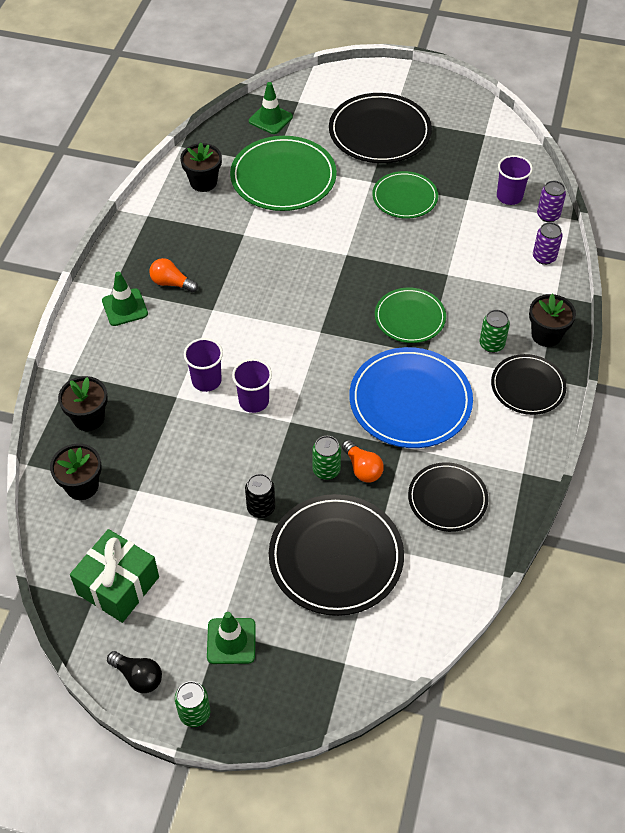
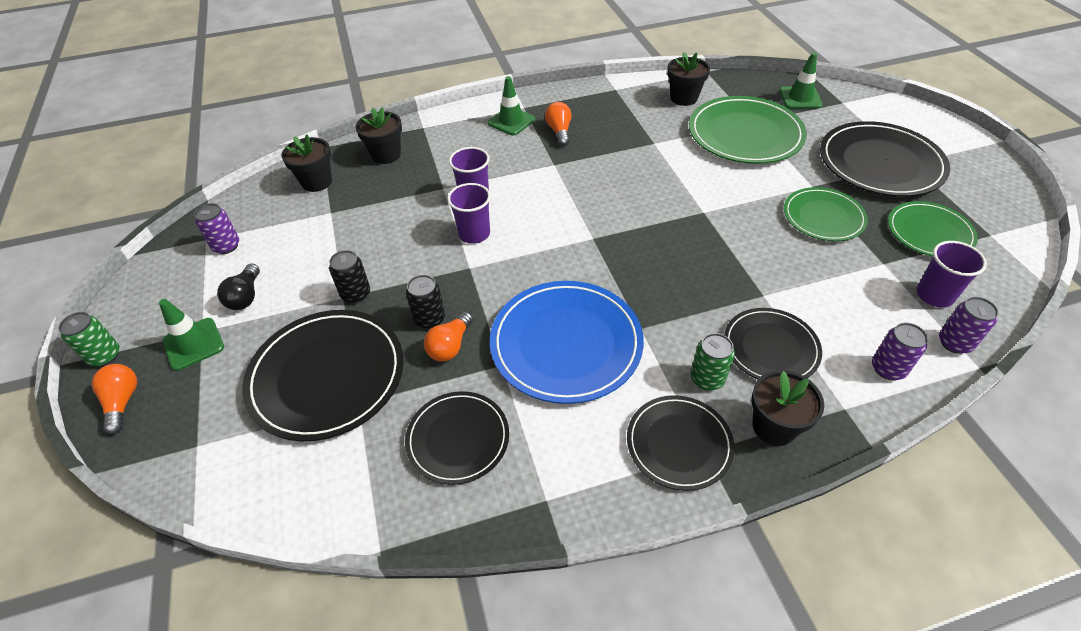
camera: 60 degrees right, 5 degrees down
green gift [70,529,159,623] -> purple can [194,203,239,254]
black light bulb [107,651,162,693] -> black light bulb moved to [217,263,260,310]
green can [312,436,341,480] -> black can [406,275,445,329]
green plate [375,288,446,343] -> green plate moved to [888,201,978,256]
none -> orange light bulb [92,364,137,434]
none -> black plate [724,308,822,379]

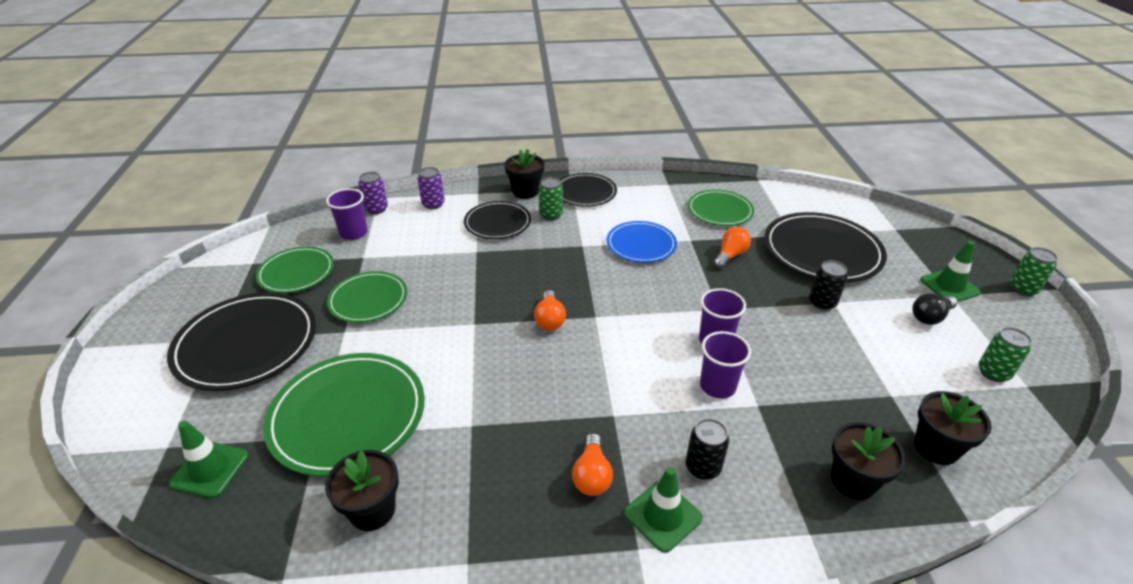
camera: 170 degrees left, 10 degrees down
orange light bulb [92,364,137,434] -> orange light bulb moved to [534,290,566,331]
purple can [194,203,239,254] -> green can [979,327,1032,382]
black light bulb [217,263,260,310] -> black light bulb turned 135 degrees counterclockwise [912,293,957,325]
black plate [405,391,509,485] -> green plate [688,190,754,226]
black can [406,275,445,329] -> black can moved to [686,419,729,480]
blue plate [490,281,644,404] -> blue plate [606,221,677,263], size x0.61

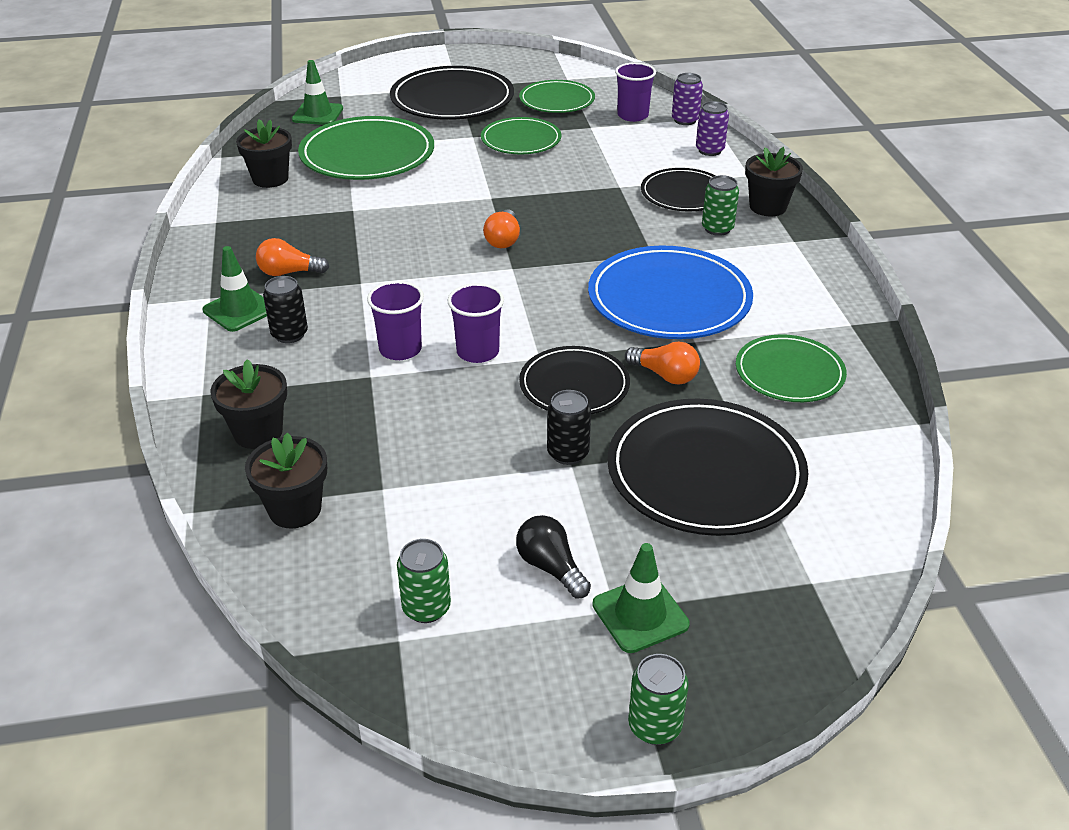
camera: 85 degrees right, 0 degrees up
orange light bulb [534,290,566,331] -> orange light bulb turned 75 degrees counterclockwise [483,209,520,248]
black plate [560,173,617,207] -> black plate moved to [519,346,630,414]
blue plate [606,221,677,263] -> blue plate [588,246,753,339], size x1.63

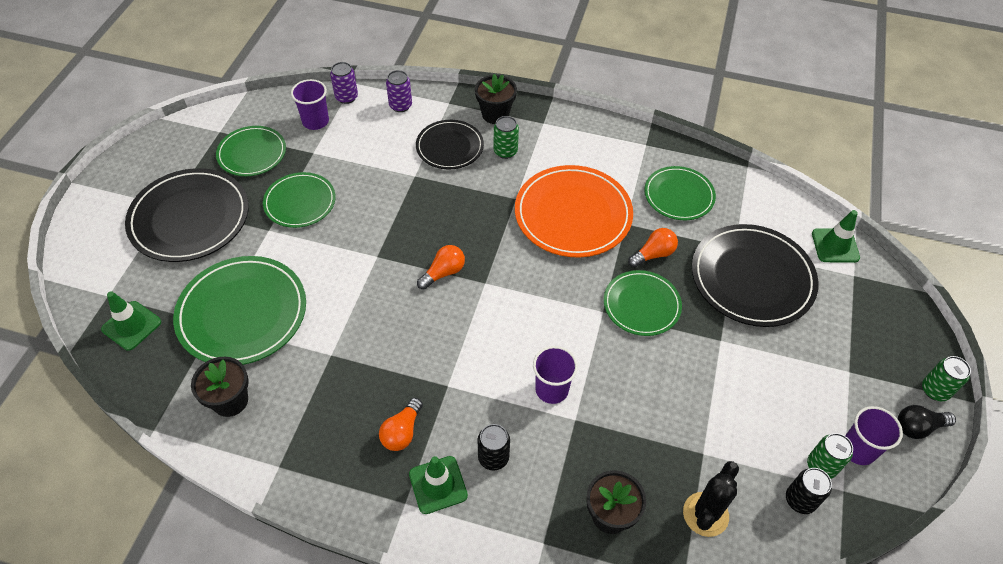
camera: 65 degrees left, 15 degrees up
black flower pot [245,432,327,529] -> black cactus [683,461,739,537]
purple cup [448,283,504,363] -> purple cup moved to [845,406,903,465]
orange light bulb [483,209,520,248] -> orange light bulb turned 75 degrees counterclockwise [417,245,465,290]
black light bulb [516,515,591,599] -> black light bulb moved to [898,405,956,439]
black plate [519,346,630,414] -> green plate [604,270,682,336]
black can [547,390,591,465] -> black can moved to [786,468,832,514]
blue plate [588,246,753,339] -> orange plate [515,165,633,258]
green traffic cone [592,543,690,653] -> green traffic cone moved to [812,210,860,263]

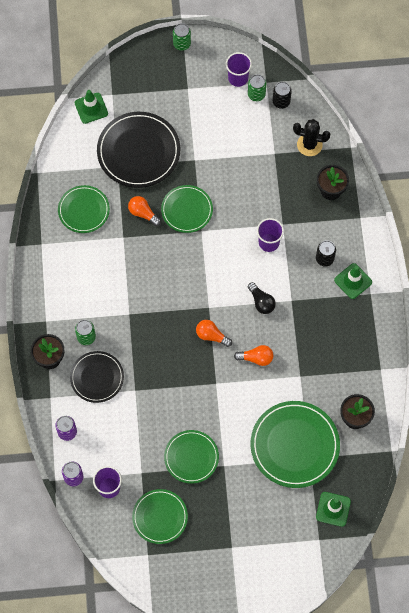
camera: 110 degrees left, 15 degrees up
black plate [125,168,249,262] -> none
orange light bulb [379,398,423,451] -> orange light bulb moved to [234,345,273,366]
orange plate [515,165,633,258] -> none
black light bulb [898,405,956,439] -> black light bulb moved to [248,282,276,314]

